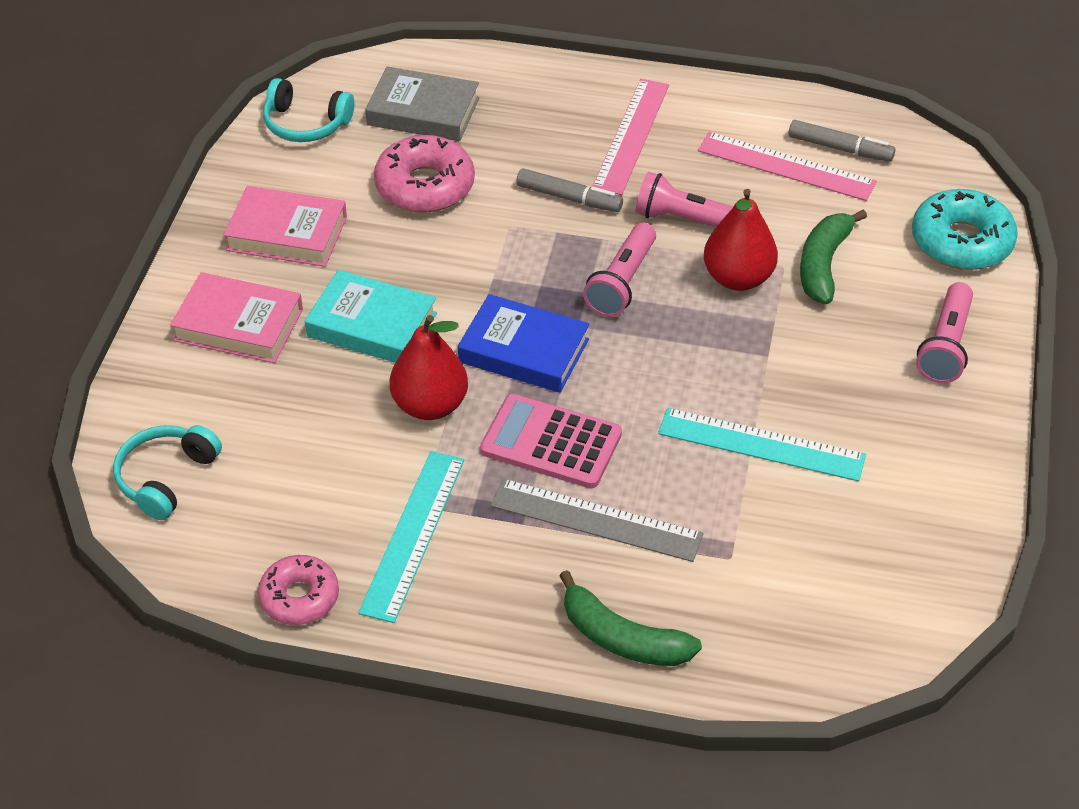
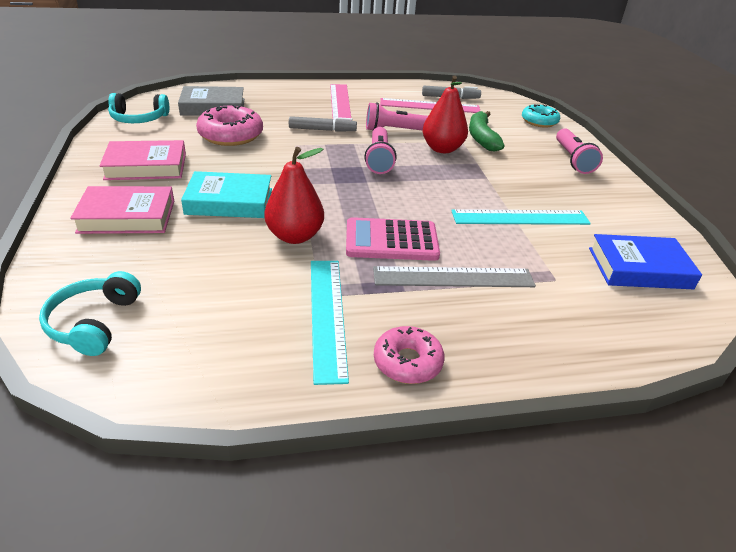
camera: 25 degrees left, 10 degrees down
pink donut [258,555,339,625] -> pink donut moved to [374,326,445,384]
blue book [458,294,590,393] -> blue book moved to [589,234,702,289]
green banana [559,570,702,666] -> none
turquoise donut [912,189,1018,270] -> turquoise donut [522,104,560,128], size x0.66

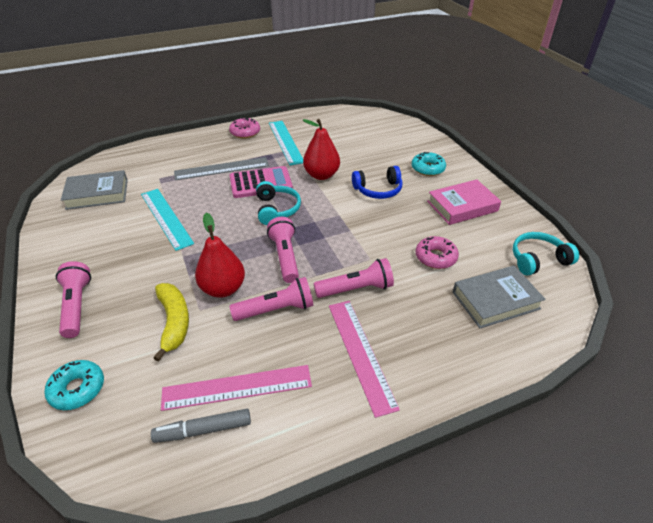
camera: 170 degrees right, 5 degrees up
turquoise headphones [39,271,141,356] -> turquoise headphones moved to [256,181,301,225]
pink book [70,186,174,234] -> turquoise donut [412,152,446,176]
turquoise book [181,171,272,218] -> blue headphones [352,166,402,199]
pink donut [196,105,263,146] -> pink donut [416,236,459,269], size x0.66
grey marker [289,116,357,132] -> pink flashlight [314,258,394,298]
turquoise ruler [451,209,591,225] -> turquoise ruler turned 75 degrees clockwise [141,189,194,251]
green banana [469,111,505,152] -> yellow banana [153,283,189,362]
blue book [589,234,702,289] -> grey book [61,170,128,210]

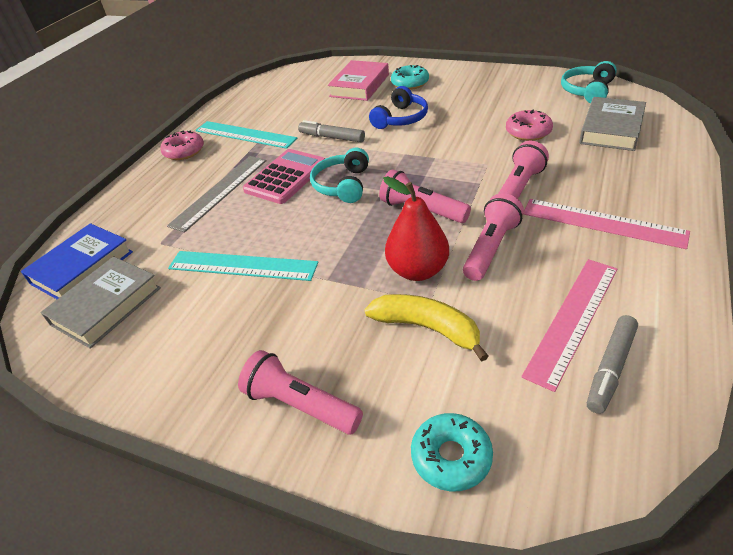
camera: 40 degrees left, 0 degrees up
turquoise headphones [256,181,301,225] -> turquoise headphones turned 120 degrees counterclockwise [310,148,369,203]
red pear [303,119,340,180] -> grey marker [298,120,365,143]
pink book [427,179,501,225] -> pink book moved to [328,60,389,101]
none -> blue book [21,223,133,299]

